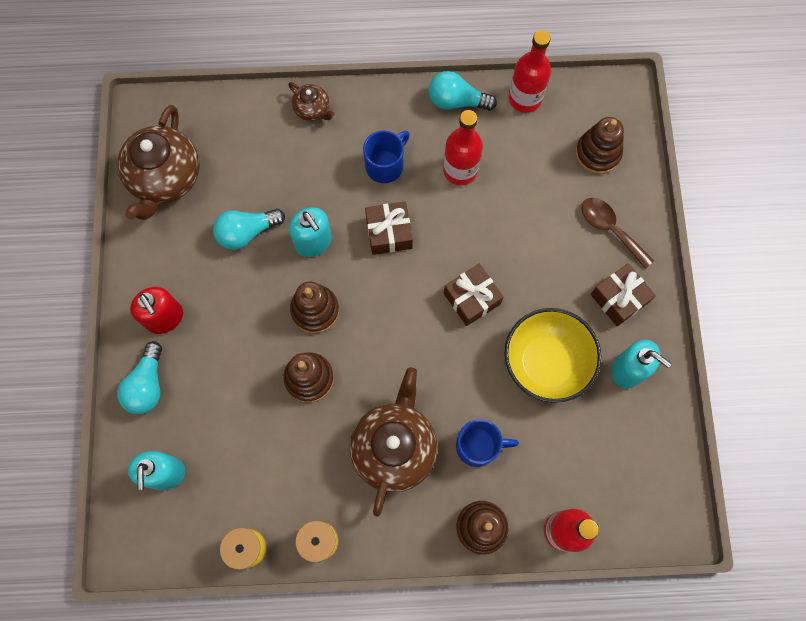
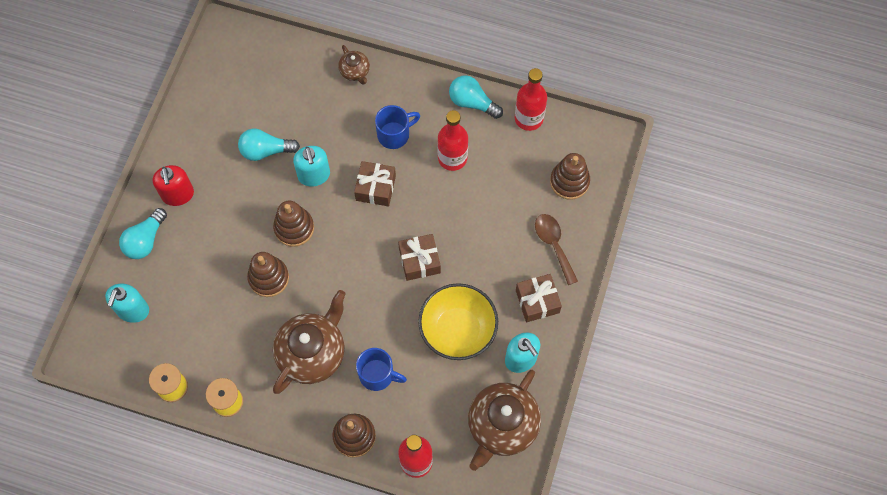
camera: 20 degrees right, 5 degrees down
brown teapot [117,105,200,220] -> brown teapot moved to [468,370,541,471]

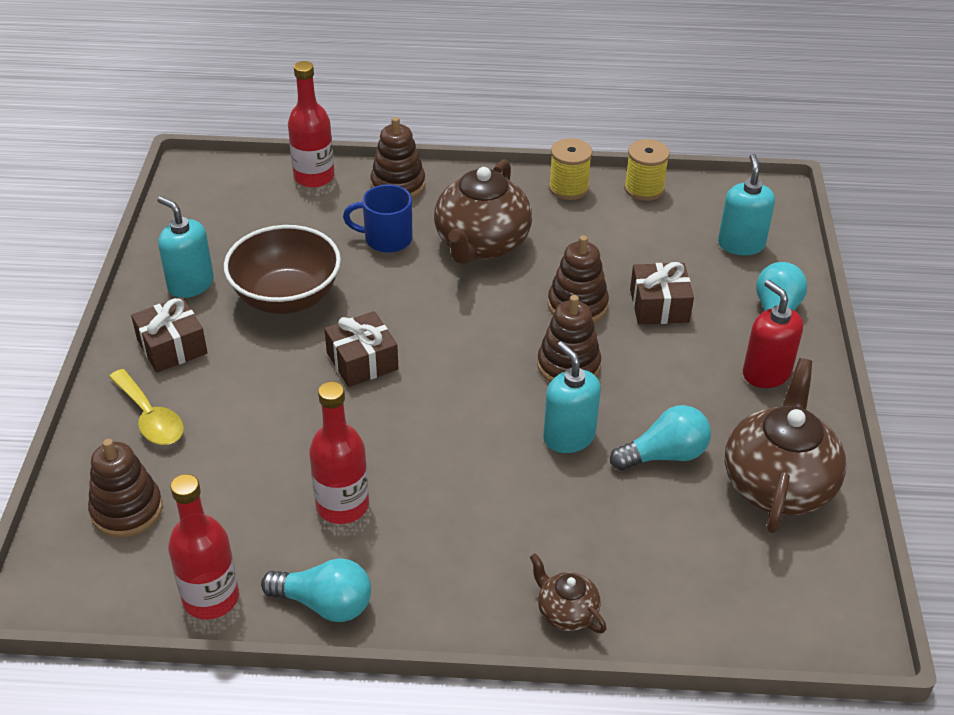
camera: 165 degrees right, 25 degrees down
brown gift [354,161,396,207] -> brown gift moved to [630,262,694,324]
blue mug [375,105,420,149] -> none
yellow bowl [418,283,498,360] -> brown bowl [224,225,341,314]
brown teapot [468,370,541,471] -> brown teapot moved to [725,358,846,533]
brown spoon [535,214,578,285] -> yellow spoon [109,369,184,445]

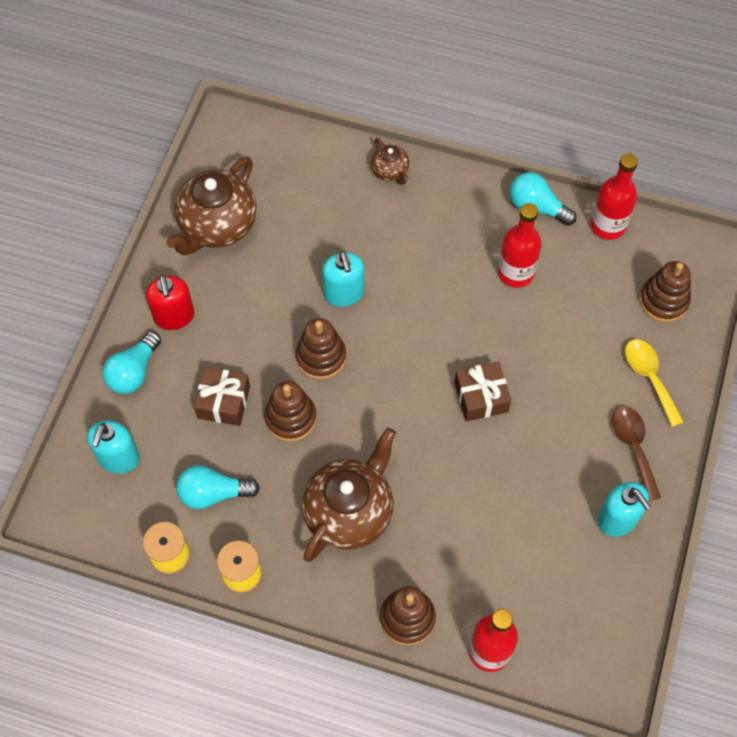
camera: 165 degrees left, 20 degrees up
brown gift [131,297,208,373] -> brown spoon [612,406,661,501]
brown bowl [224,225,341,314] -> none
blue mug [343,184,412,253] -> none
turquoise light bulb [610,405,711,470] -> turquoise light bulb moved to [176,465,260,509]

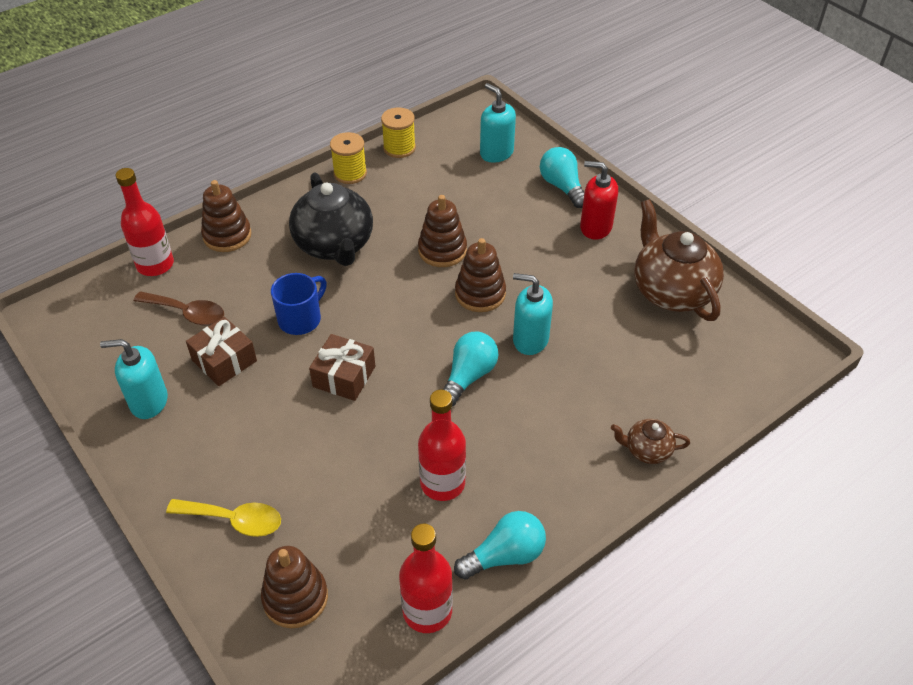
camera: 125 degrees right, 15 degrees down
turquoise light bulb [176,465,260,509] -> turquoise light bulb moved to [442,332,498,406]
brown gift [194,367,250,426] -> brown gift moved to [186,317,257,386]
brown teapot [301,428,396,562] -> black teapot [289,173,373,266]
brown spoon [612,406,661,501] -> brown spoon moved to [133,291,224,325]
none -> blue mug [271,273,327,335]

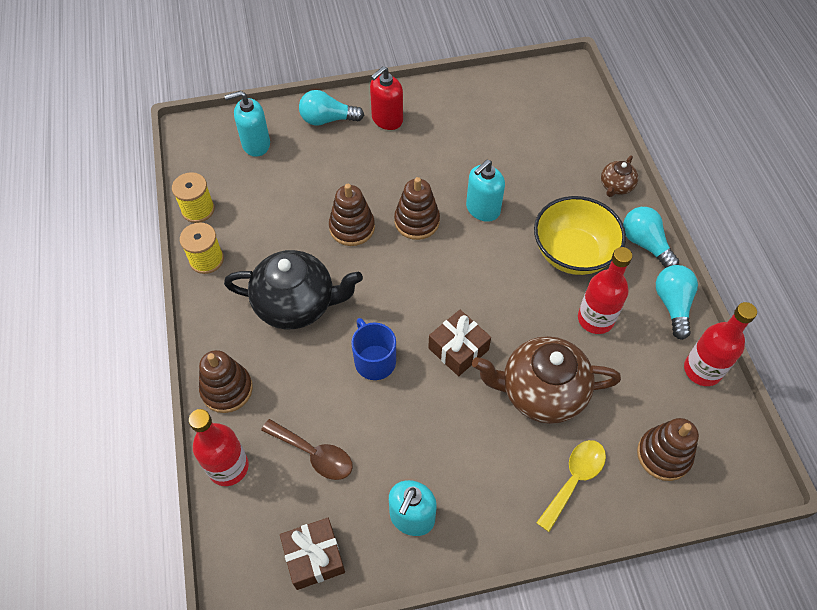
camera: 65 degrees left, 10 degrees up
brown spoon [133,291,224,325] -> brown spoon turned 75 degrees clockwise [261,419,353,480]
brown gift [186,317,257,386] -> brown gift moved to [280,518,345,590]
turquoise light bulb [442,332,498,406] -> turquoise light bulb moved to [623,207,679,268]
brown teapot [634,199,724,321] -> brown teapot moved to [472,336,621,424]
none -> yellow bowl [534,196,626,275]

